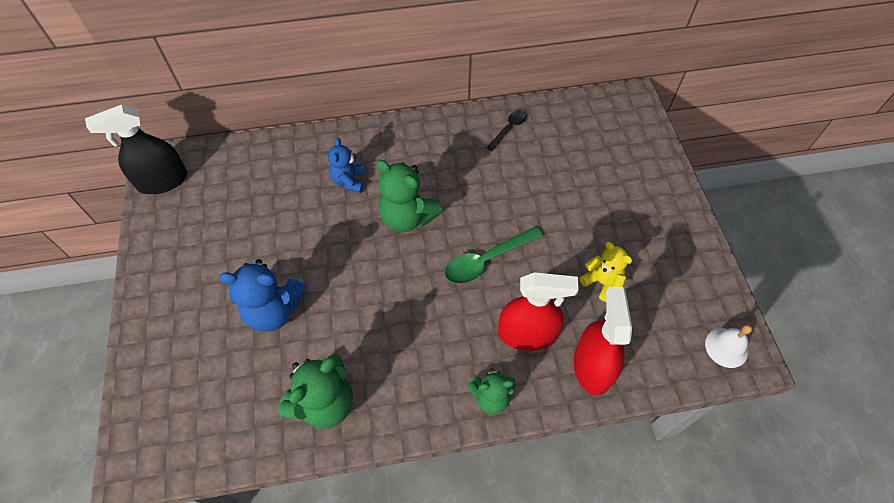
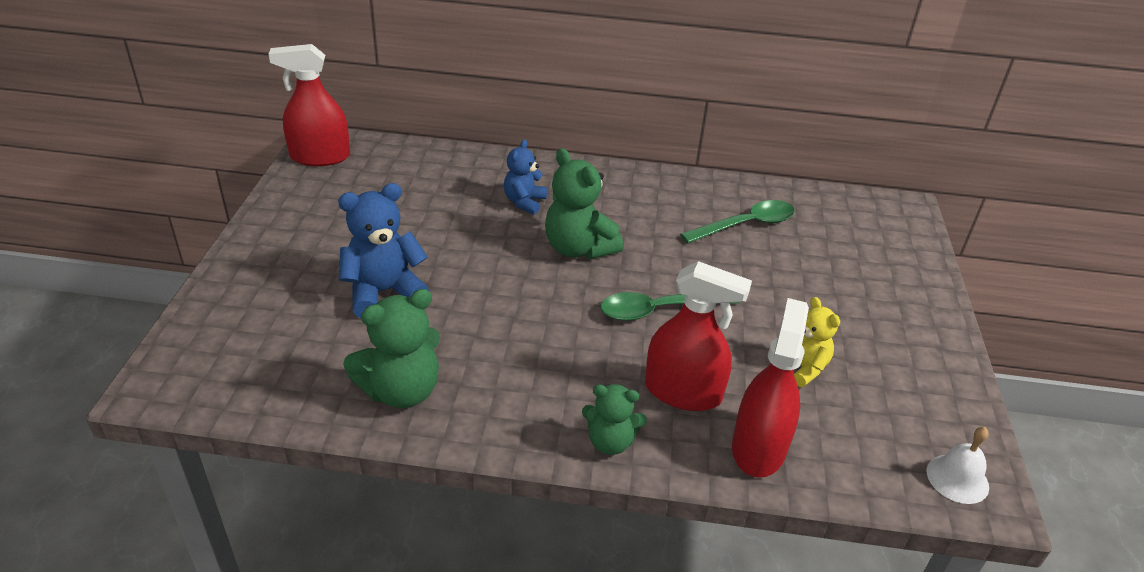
camera: 15 degrees right, 20 degrees down
black spray bottle [85,105,188,194] -> red spray bottle [269,44,350,166]
blue teddy bear [219,259,306,332] -> blue teddy bear turned 135 degrees clockwise [338,183,429,318]
black spoon [487,110,527,151] -> none
none -> green spoon [680,200,795,243]

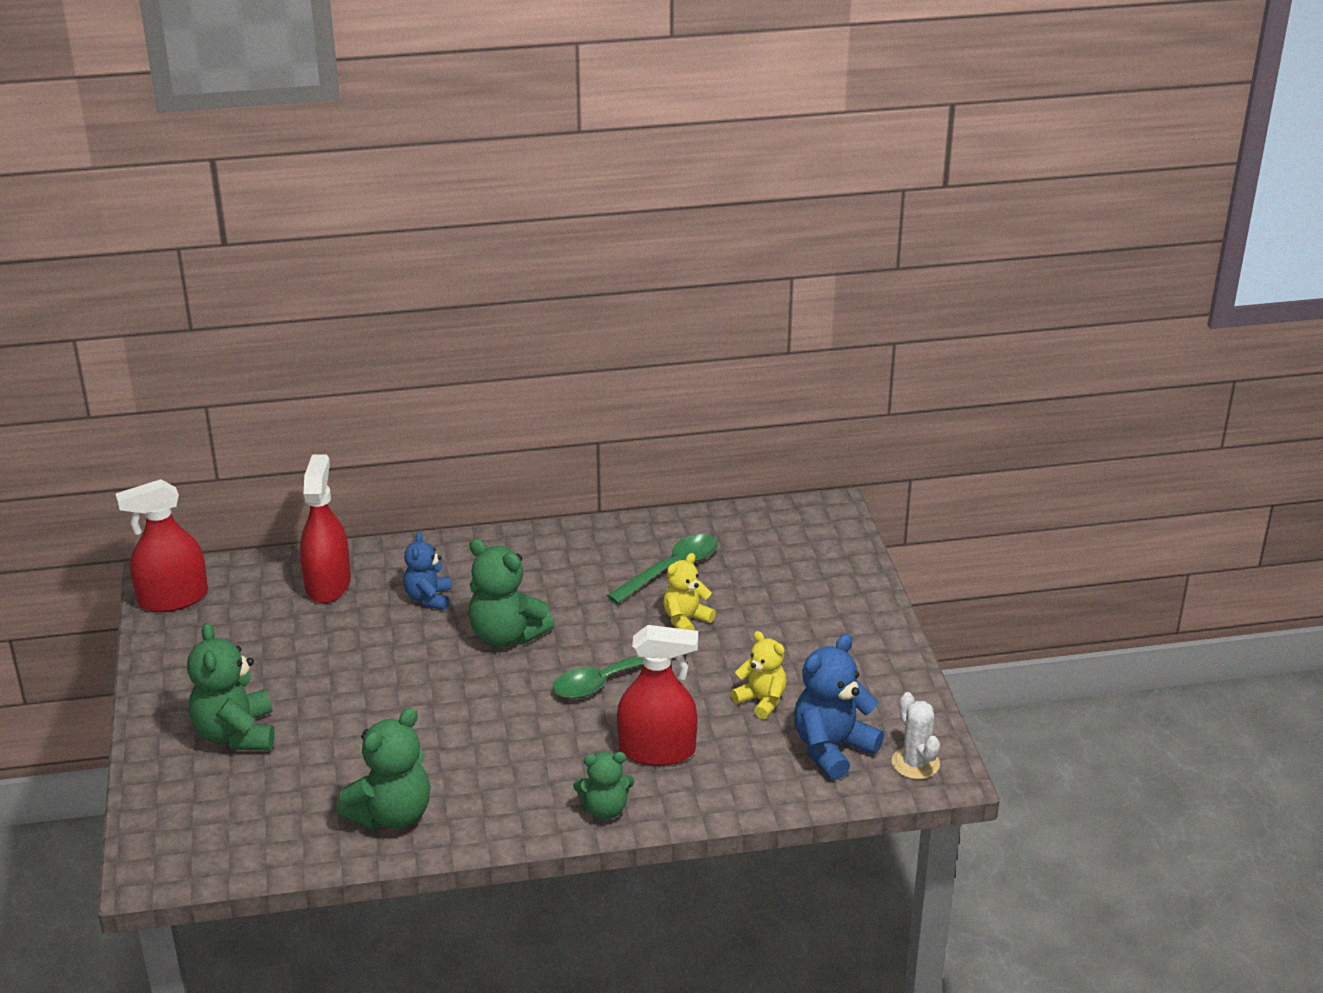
camera: 15 degrees left, 5 degrees down
blue teddy bear [338,183,429,318] -> blue teddy bear moved to [794,634,884,780]
red spray bottle [732,298,809,478] -> red spray bottle moved to [300,454,351,603]
white bell [927,427,989,504] -> white cactus [892,692,940,779]
none -> green teddy bear [187,623,275,750]
none -> yellow teddy bear [663,553,716,630]

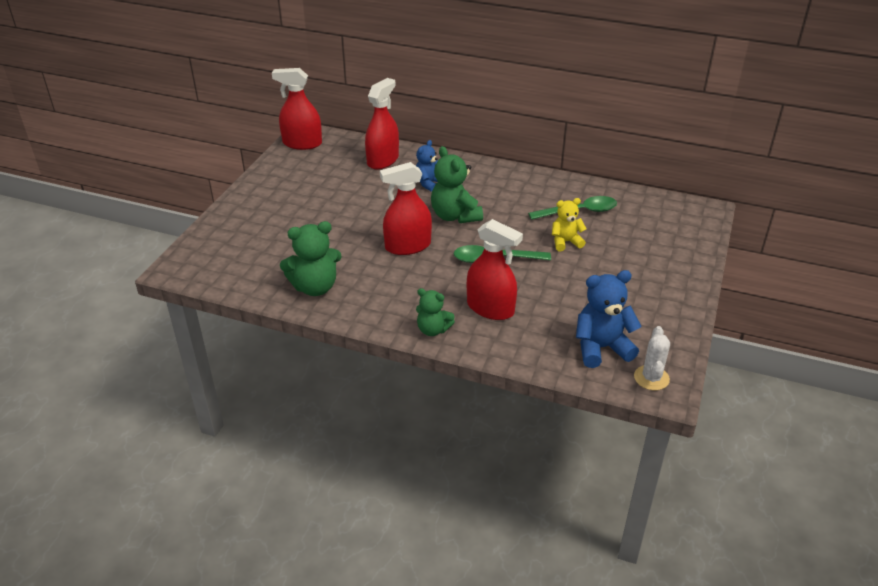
camera: 30 degrees right, 5 degrees up
green teddy bear [187,623,275,750] -> none
yellow teddy bear [731,631,787,719] -> none
none -> red spray bottle [380,162,432,255]

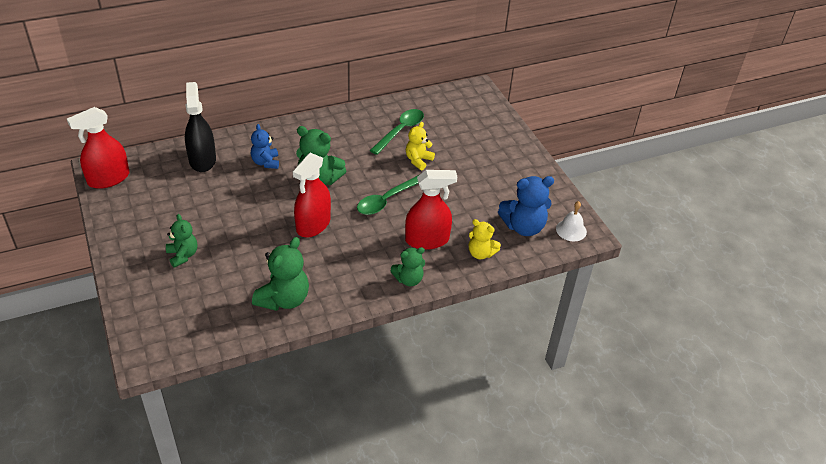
camera: 45 degrees left, 5 degrees up
red spray bottle [365,78,399,169] -> black spray bottle [185,82,216,172]
blue teddy bear [576,270,641,368] -> blue teddy bear turned 135 degrees counterclockwise [498,176,554,236]
white cactus [634,326,670,390] -> white bell [556,201,587,241]
none -> green teddy bear [166,214,197,268]
none -> yellow teddy bear [469,219,501,259]

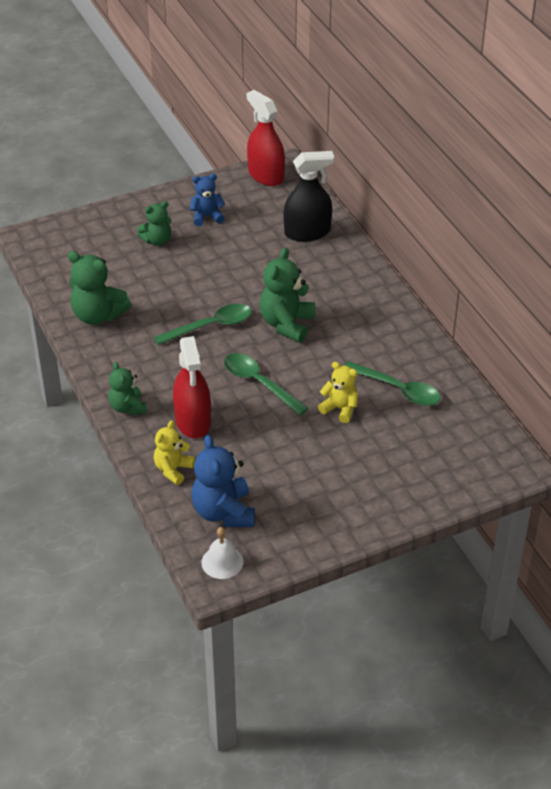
camera: 90 degrees right, 0 degrees up
blue teddy bear [251,124,279,169] -> blue teddy bear moved to [190,174,225,226]
red spray bottle [293,153,331,237] -> green spoon [154,304,252,345]

